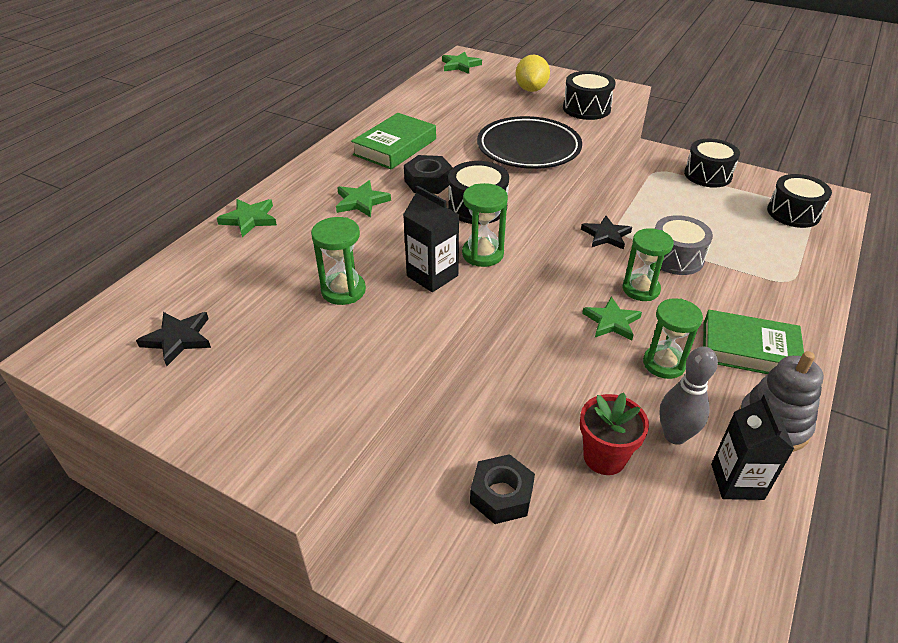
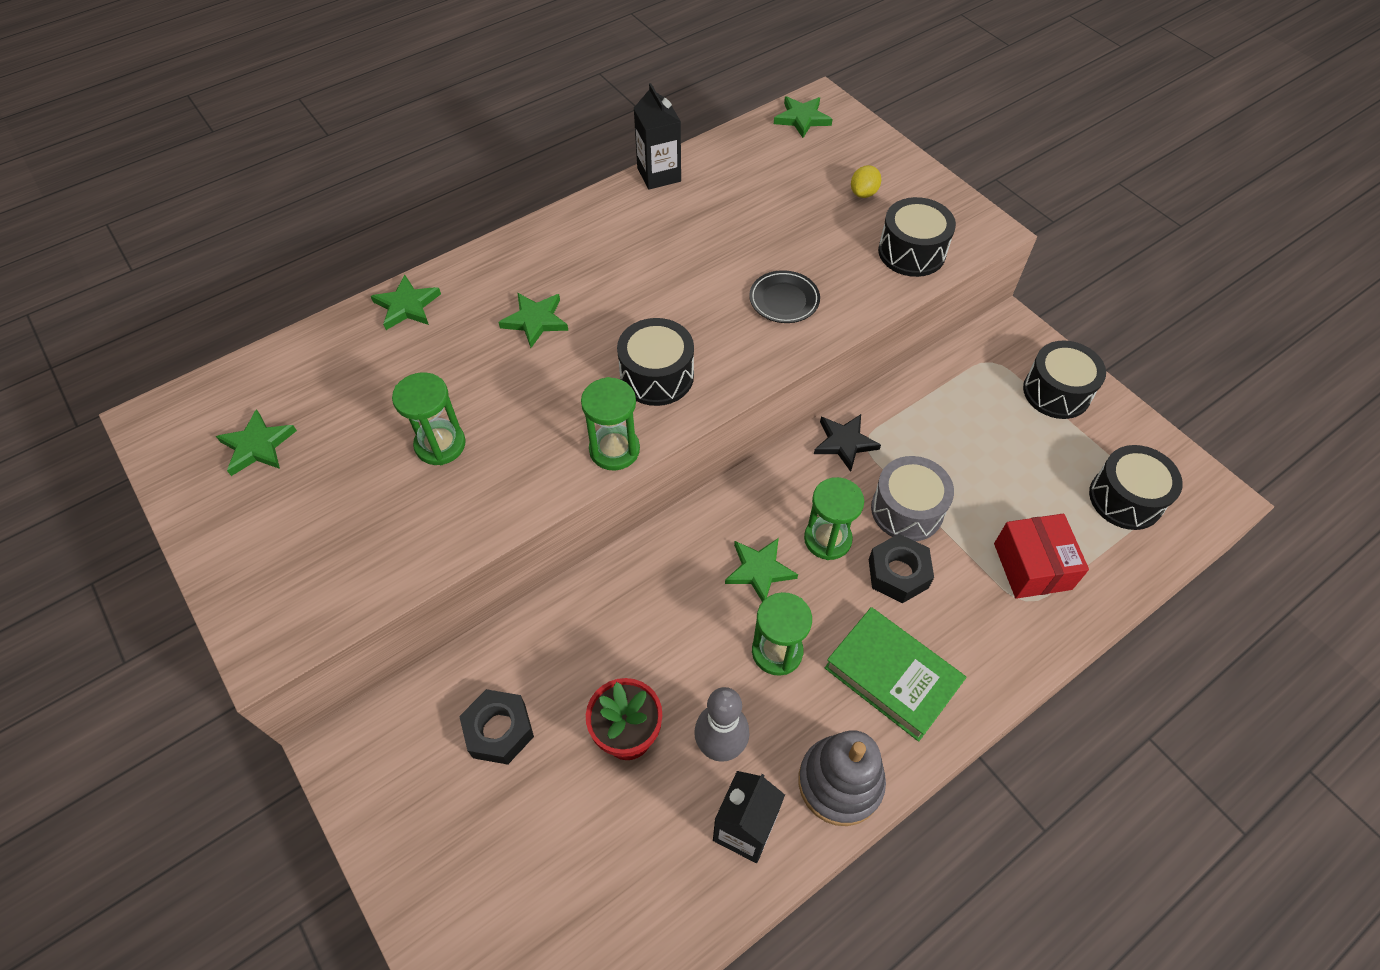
camera: 25 degrees right, 15 degrees up
black star [136,312,211,366] -> green star [216,409,297,476]
green book [351,113,436,170] -> none
black carton [403,185,459,292] -> black carton moved to [634,83,681,189]
black nut [404,155,453,194] -> black nut moved to [869,534,934,603]
black plate [477,116,582,169] -> black plate [749,270,820,323], size x0.51
yellow lemon [515,55,550,92] -> yellow lemon [851,165,881,198], size x0.61
none -> red box [994,514,1089,599]

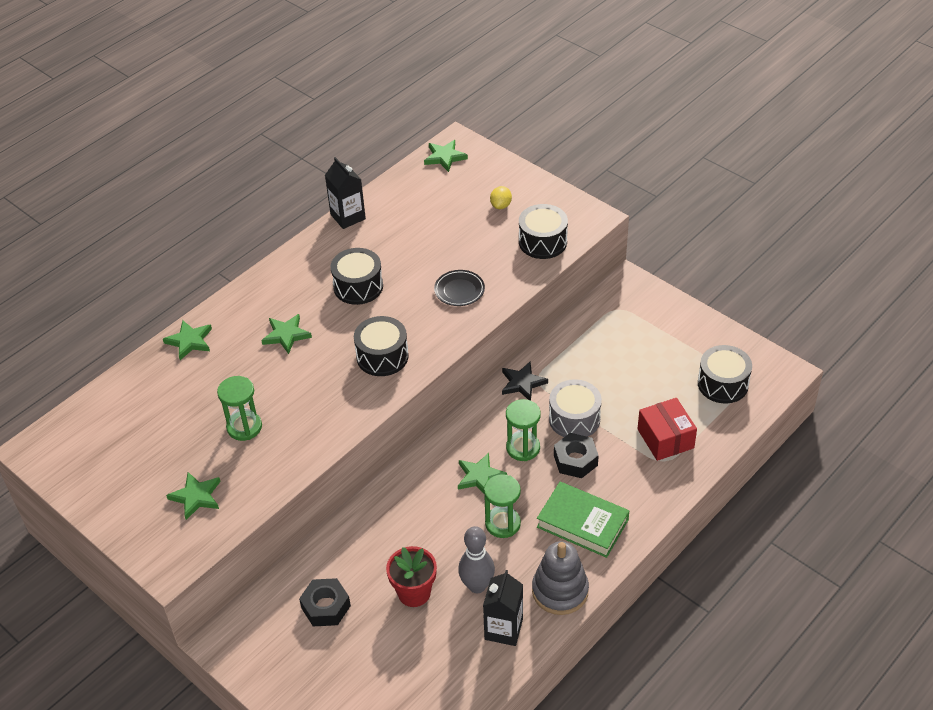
camera: 10 degrees left, 10 degrees down
green star [216,409,297,476] -> green star moved to [166,472,221,520]
green hourglass [581,377,640,471] -> none
black drum [1023,340,1106,419] -> black drum moved to [331,248,383,305]

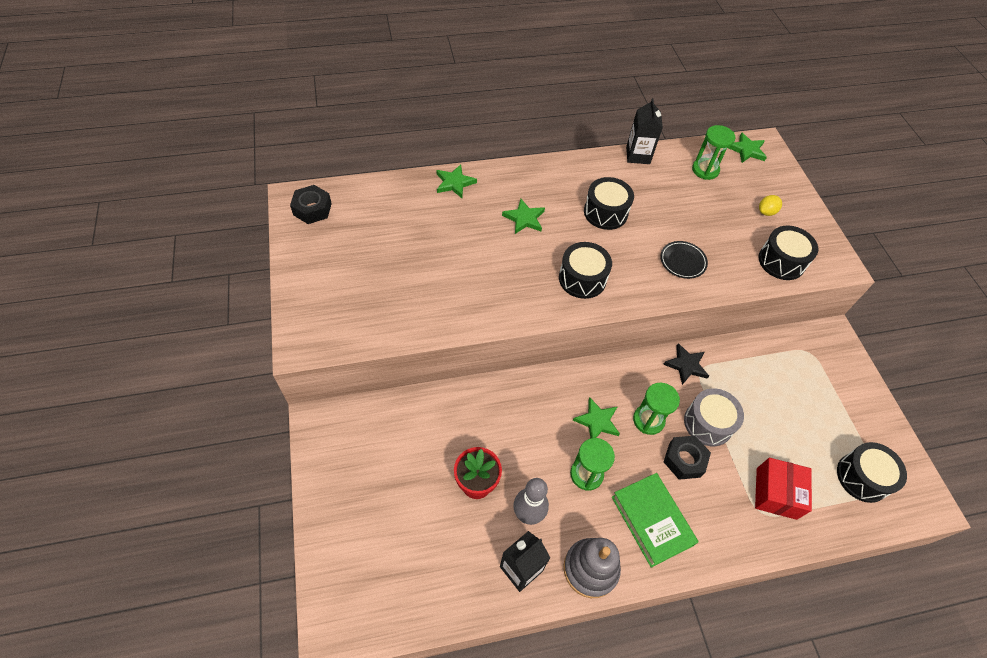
camera: 30 degrees right, 10 degrees up
green star [166,472,221,520] -> none
green hourglass [217,376,262,441] -> green hourglass moved to [692,125,735,180]
black nut [299,578,351,626] -> black nut moved to [290,185,332,224]

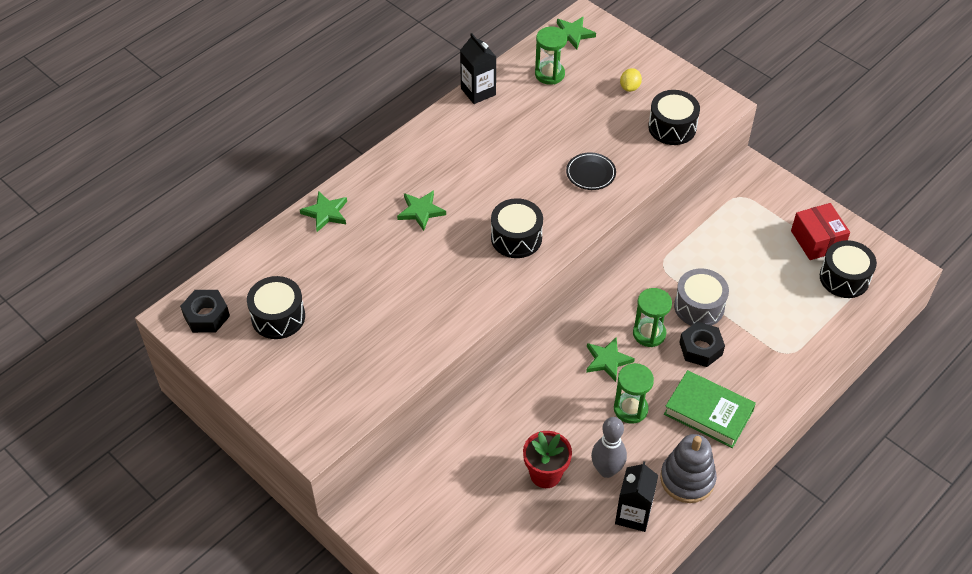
camera: 30 degrees left, 5 degrees down
black drum [584,177,634,230] -> black drum moved to [247,276,305,339]
black star [663,343,709,385] -> none
red box [755,458,812,520] -> red box moved to [791,203,850,260]

